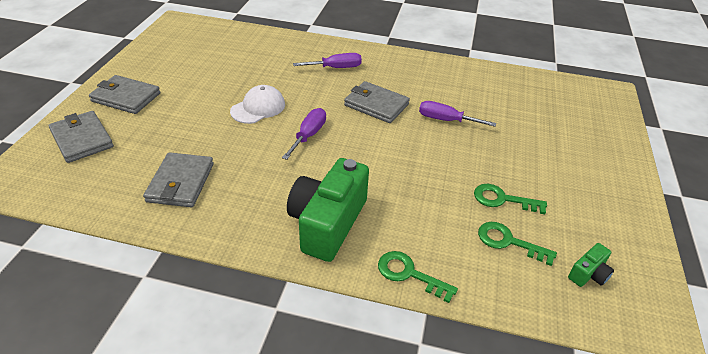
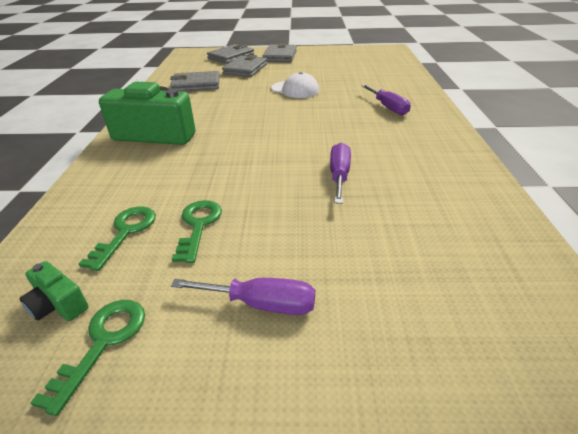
camera: 80 degrees right, 5 degrees down
purple screwdriver [282,108,326,160] -> purple screwdriver moved to [171,278,315,315]
grey wallet [344,81,410,123] -> grey wallet moved to [222,55,267,77]
green key [378,251,458,303] -> green key moved to [30,300,145,416]

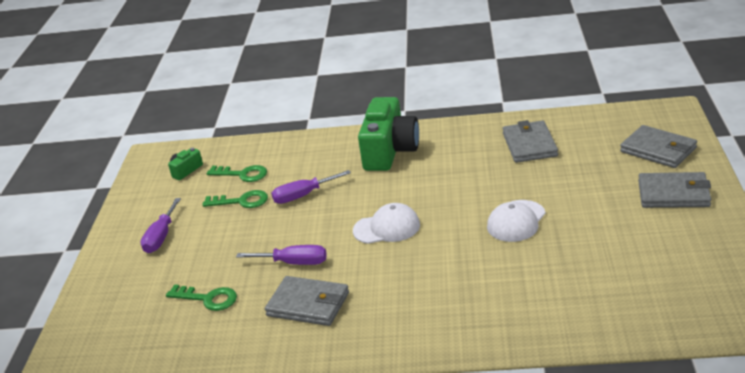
camera: 95 degrees right, 5 degrees down
green key [30,300,145,416] -> green key moved to [166,284,237,311]
grey wallet [222,55,267,77] -> grey wallet moved to [265,276,349,326]
purple screwdriver [361,84,411,115] -> purple screwdriver moved to [271,170,351,204]
none -> white cap [353,203,420,244]

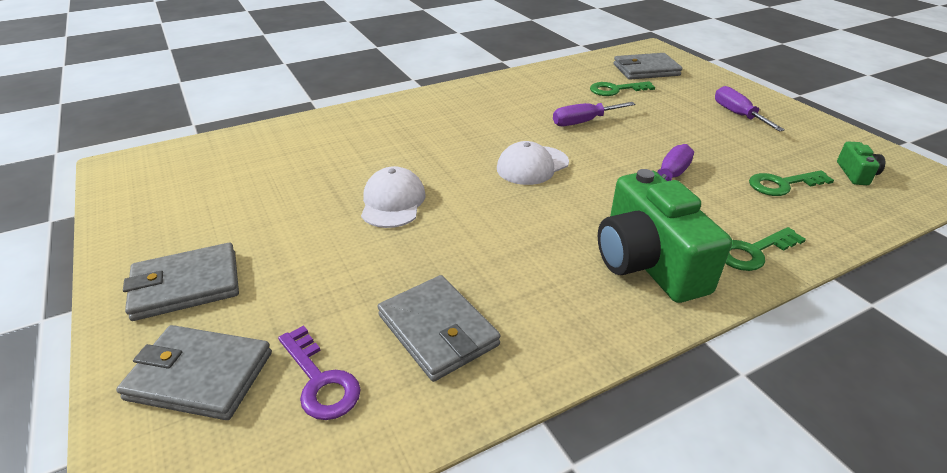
camera: 145 degrees right, 5 degrees up
green key [202,190,268,208] -> green key moved to [725,227,806,271]
grey wallet [265,276,349,326] -> grey wallet moved to [614,53,682,79]
none -> purple key [278,325,361,420]

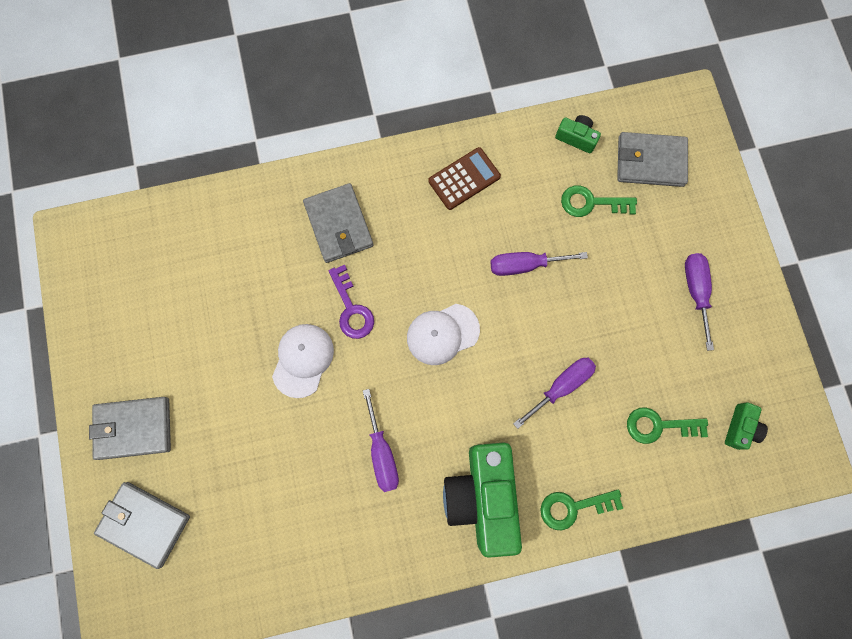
camera: 15 degrees right, 40 degrees up
purple key [278,325,361,420] -> purple key moved to [328,265,374,339]
grey wallet [377,275,501,382] -> grey wallet moved to [303,183,374,263]
none -> purple screwdriver [363,389,399,492]
none -> brown calculator [429,147,501,210]
none -> green camera [555,115,601,153]

